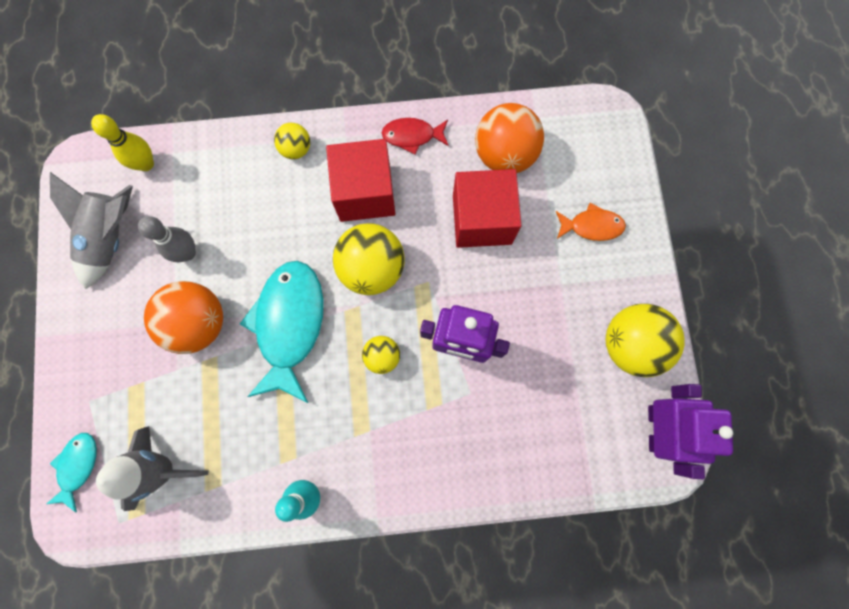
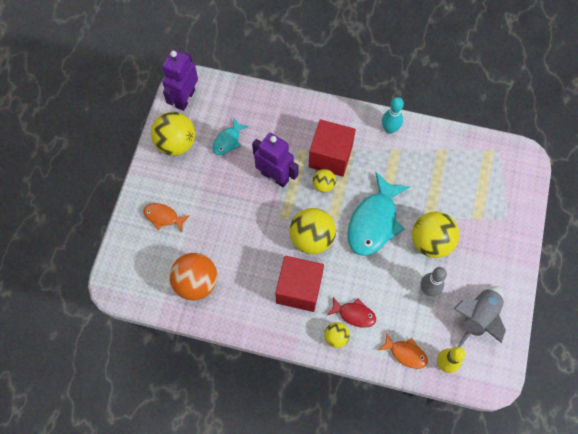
camera: 160 degrees left, 10 degrees down
turquoise fish [46,433,97,512] -> turquoise fish moved to [212,118,249,155]
grey rocket [96,426,209,511] -> none
orange ball [144,281,223,354] -> yellow ball [412,212,459,258]
red fish [382,118,449,155] -> red fish moved to [327,297,376,328]
red cube [453,169,521,248] -> red cube moved to [308,119,356,177]
none -> orange fish [379,332,428,369]

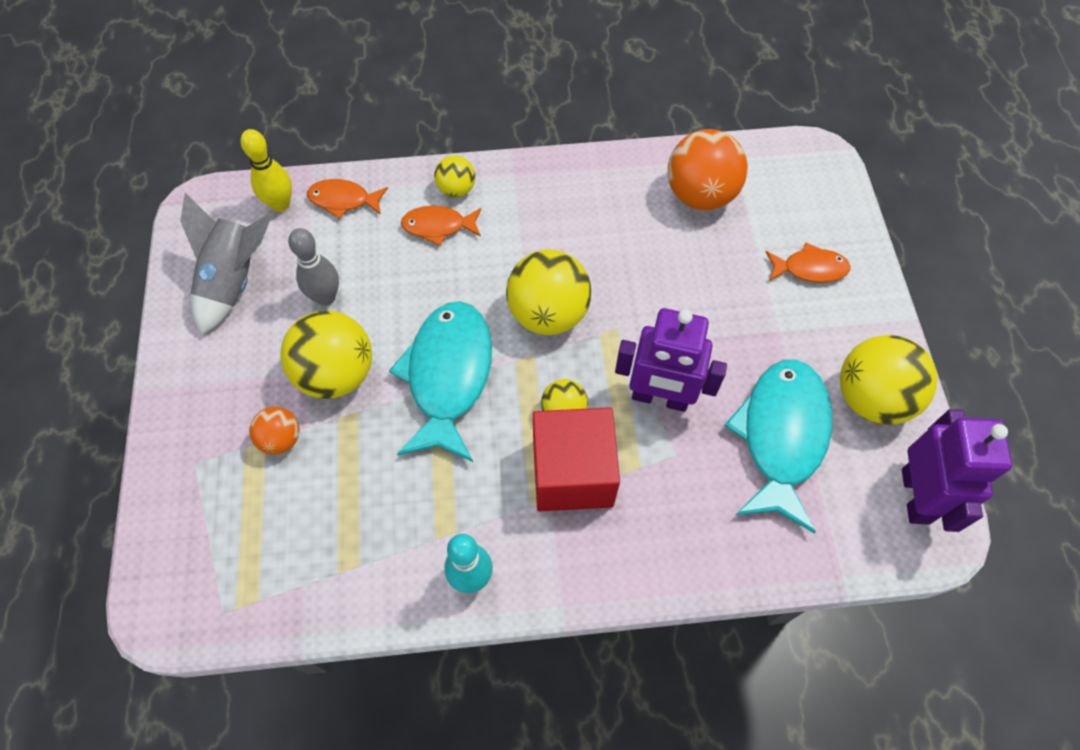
camera: 160 degrees right, 5 degrees down
turquoise fish [212,118,249,155] -> turquoise fish [724,360,832,534], size x1.95
red cube [275,256,324,312] -> none
red fish [327,297,376,328] -> orange fish [401,206,481,246]
none -> orange ball [249,407,300,454]

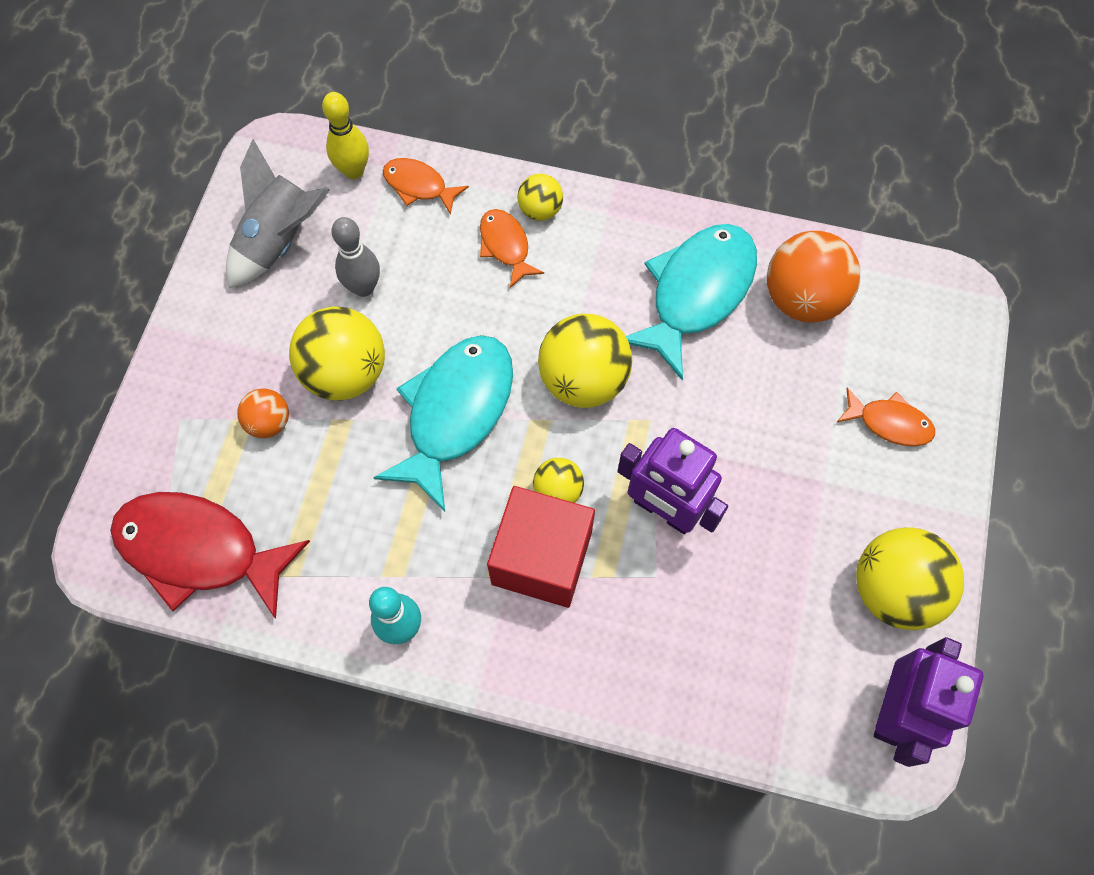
camera: 20 degrees right, 5 degrees up
orange fish [401,206,481,246] -> orange fish turned 45 degrees clockwise [480,209,544,288]
turquoise fish [724,360,832,534] -> turquoise fish moved to [626,224,757,380]
none -> red fish [110,492,310,619]

